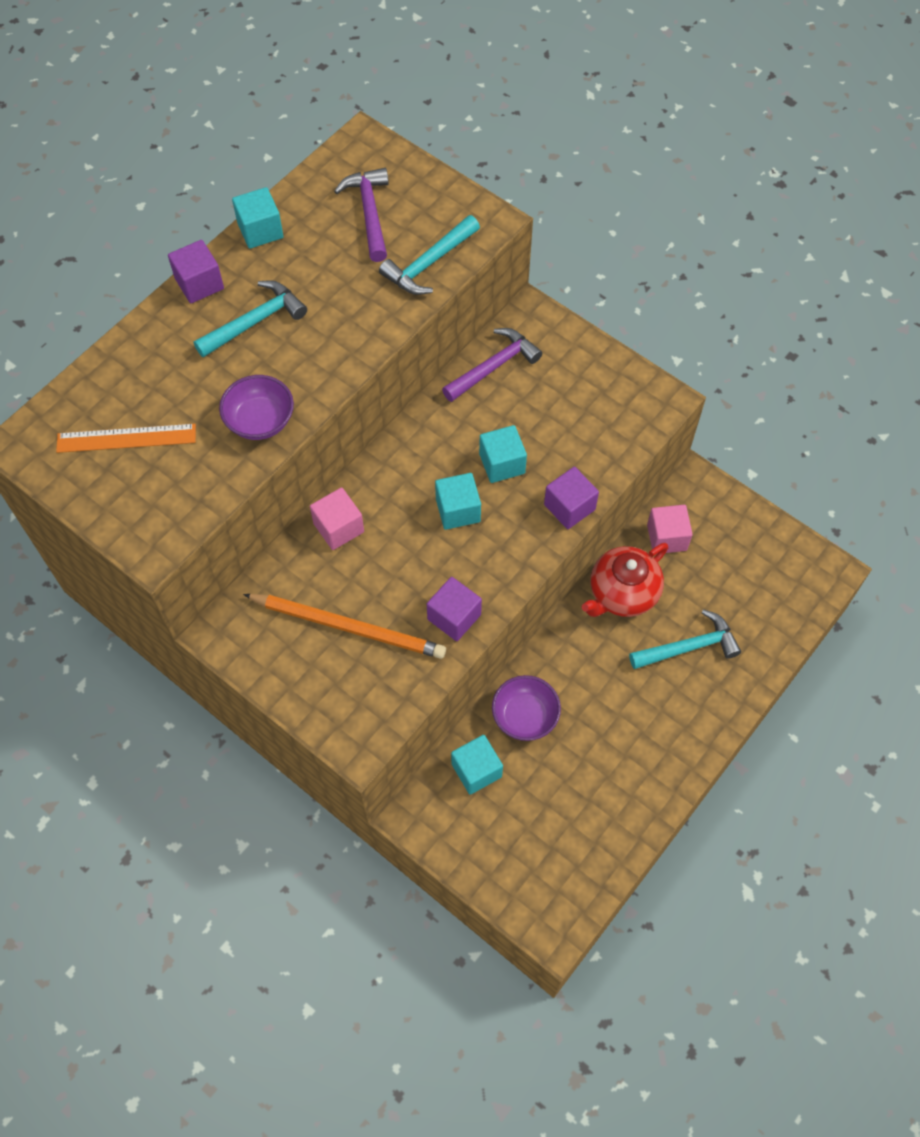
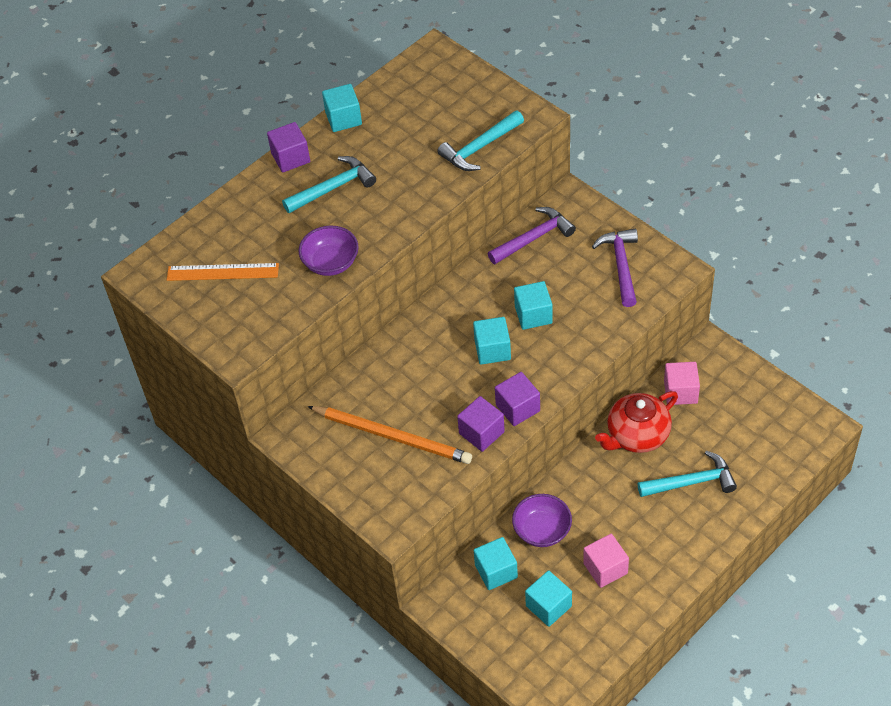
camera: 10 degrees right, 10 degrees down
pink cube [310,487,364,550] -> pink cube moved to [583,534,629,588]
purple hammer [334,168,389,262] -> purple hammer moved to [592,228,638,307]
purple cube [544,467,599,529] -> purple cube moved to [495,372,540,426]
none -> turquoise cube [525,570,572,627]

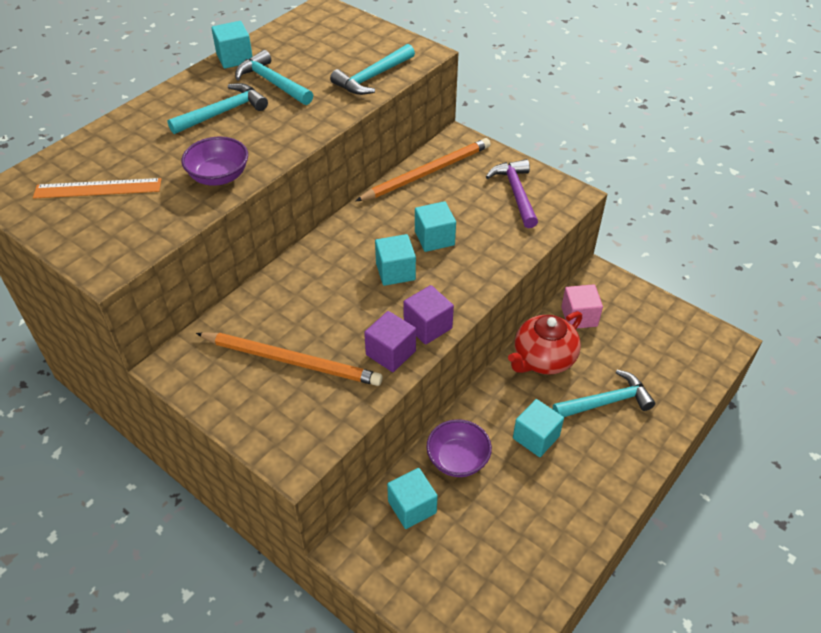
camera: 10 degrees left, 5 degrees down
purple cube [267,122,310,173] -> none
purple hammer [488,207,576,264] -> orange pencil [356,138,491,201]
turquoise cube [525,570,572,627] -> turquoise cube moved to [513,399,564,457]
pink cube [583,534,629,588] -> none
none -> turquoise hammer [235,50,313,105]

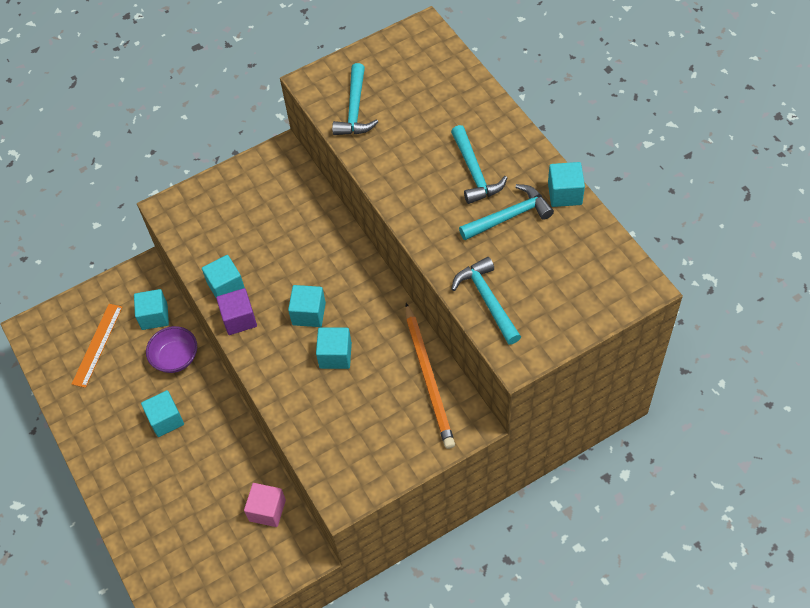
camera: 115 degrees right, 10 degrees up
orange ruler [33,178,161,199] -> orange ruler moved to [72,304,123,388]
purple bowl [181,137,248,186] -> none
orange pencil [196,332,383,386] -> none
purple cube [364,311,416,372] -> turquoise cube [202,255,245,297]
purple hammer [486,159,538,228] -> none
red teapot [508,311,582,375] -> none
turquoise hammer [553,370,655,417] -> turquoise hammer moved to [332,63,378,135]

